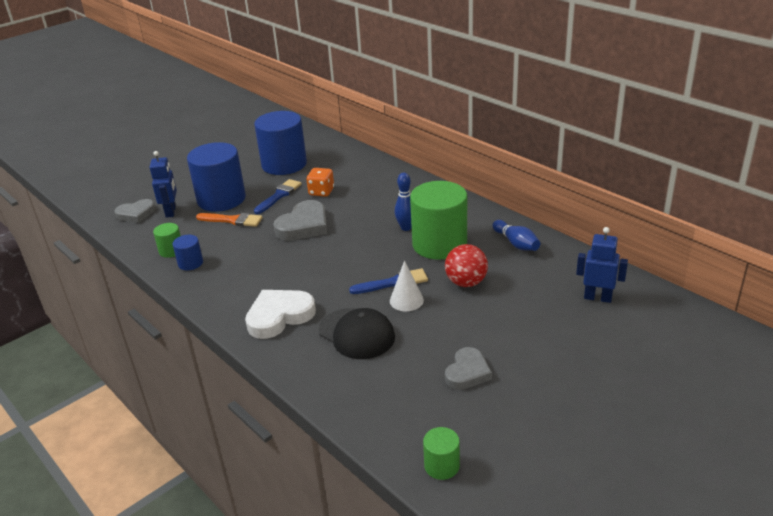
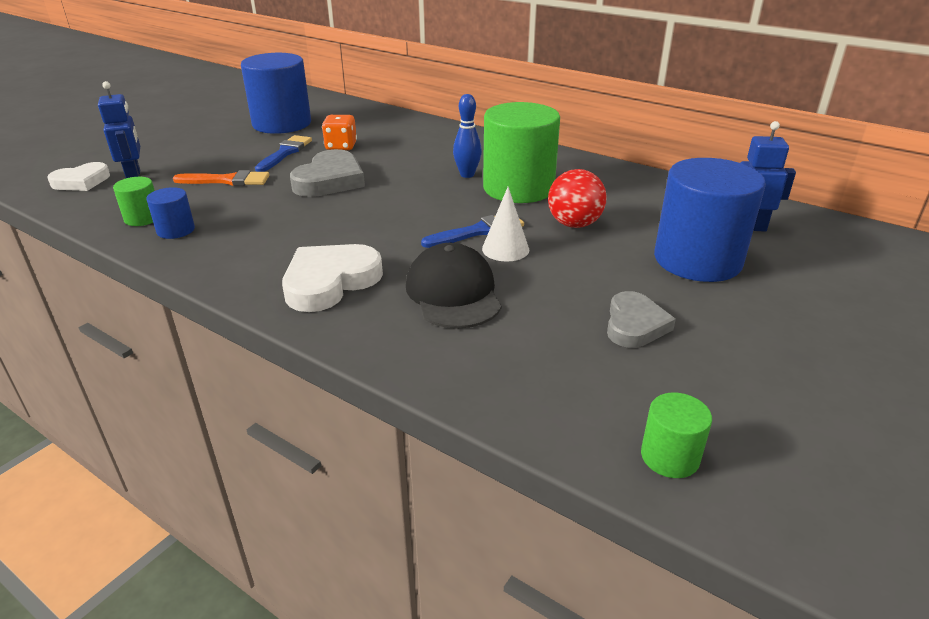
camera: 15 degrees left, 0 degrees up
grey heart [115,199,155,223] -> white heart [48,162,110,191]
blue cylinder [187,142,246,212] -> blue cylinder moved to [654,158,766,282]
black cap [318,308,395,359] -> black cap turned 135 degrees counterclockwise [406,243,502,329]
blue bowling pin [492,220,540,251] -> none

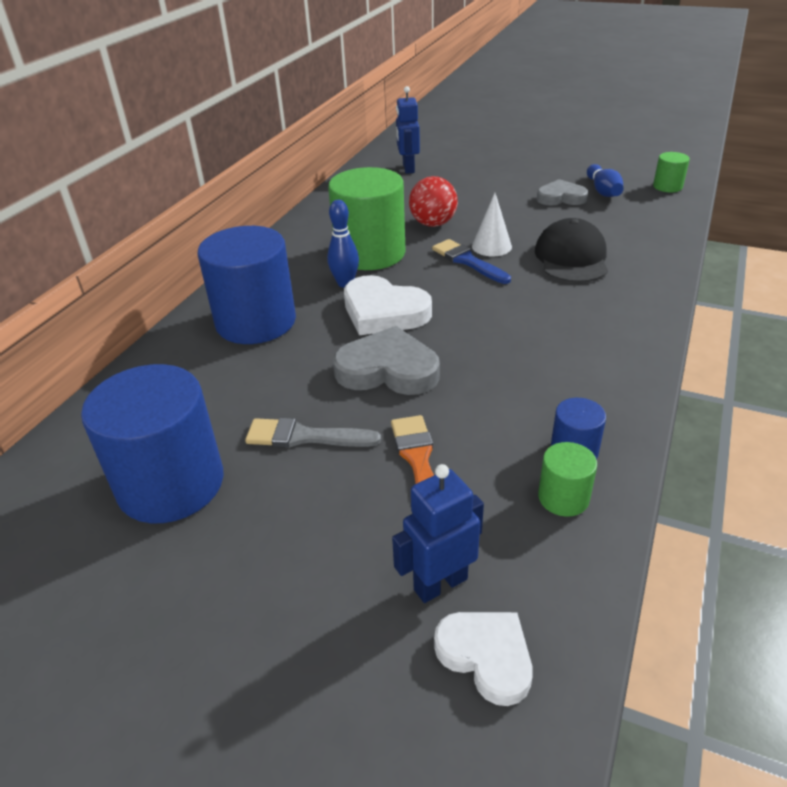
camera: 100 degrees left, 5 degrees up
blue brush [255,135,312,172] -> grey brush [245,418,381,448]
white heart [282,244,383,312] -> white heart moved to [344,275,432,335]
orange dice [322,115,357,150] -> none
black cap [406,243,502,329] -> black cap turned 120 degrees clockwise [535,218,608,283]
blue cylinder [654,158,766,282] -> blue cylinder moved to [197,226,296,344]
none -> blue bowling pin [587,164,624,197]

